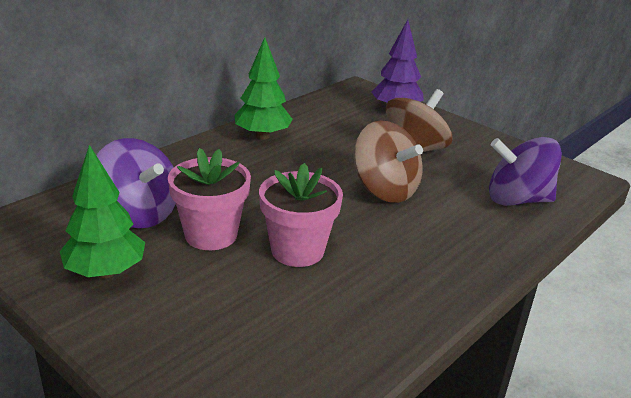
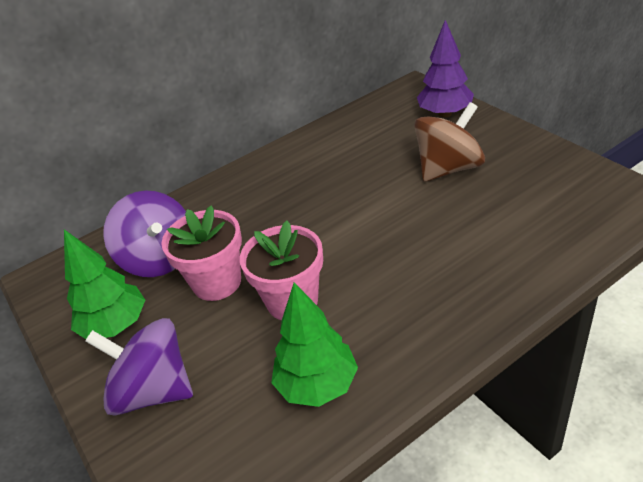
camera: 20 degrees right, 10 degrees up
green tree [235,37,293,139] -> green tree moved to [271,282,358,407]
brown spinning top [354,120,423,203] -> none
purple spinning top [489,137,562,206] -> purple spinning top moved to [85,318,193,415]

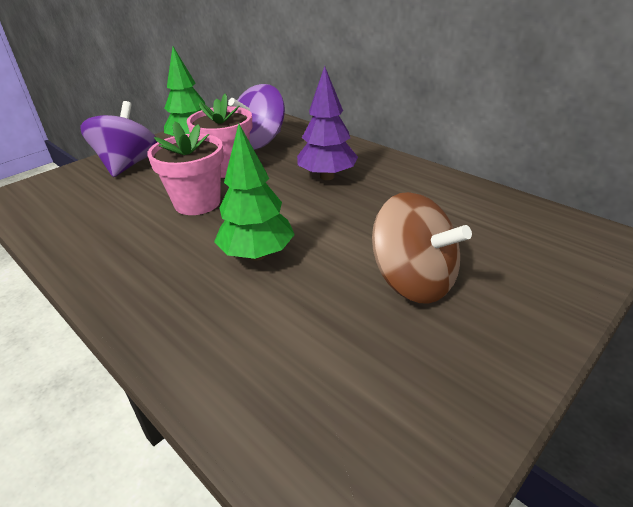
camera: 75 degrees right, 5 degrees down
green tree [271,282,358,407] -> green tree moved to [214,124,295,261]
purple tree [417,20,474,118] -> purple tree moved to [297,66,358,180]

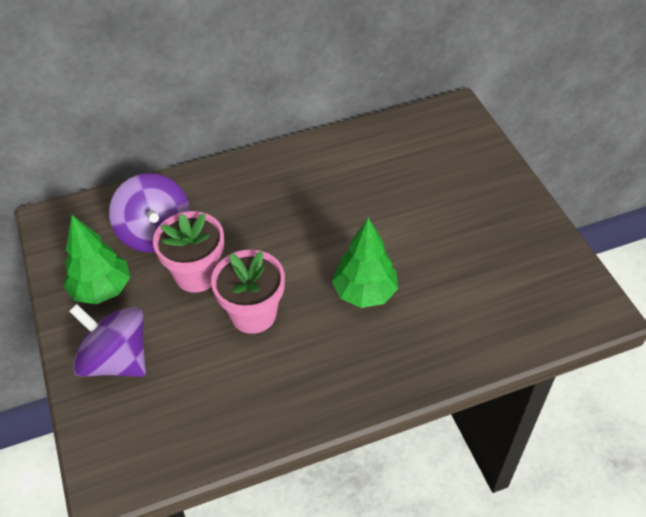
camera: 65 degrees left, 15 degrees up
purple tree [297,66,358,180] -> none
brown spinning top [372,192,472,303] -> none

